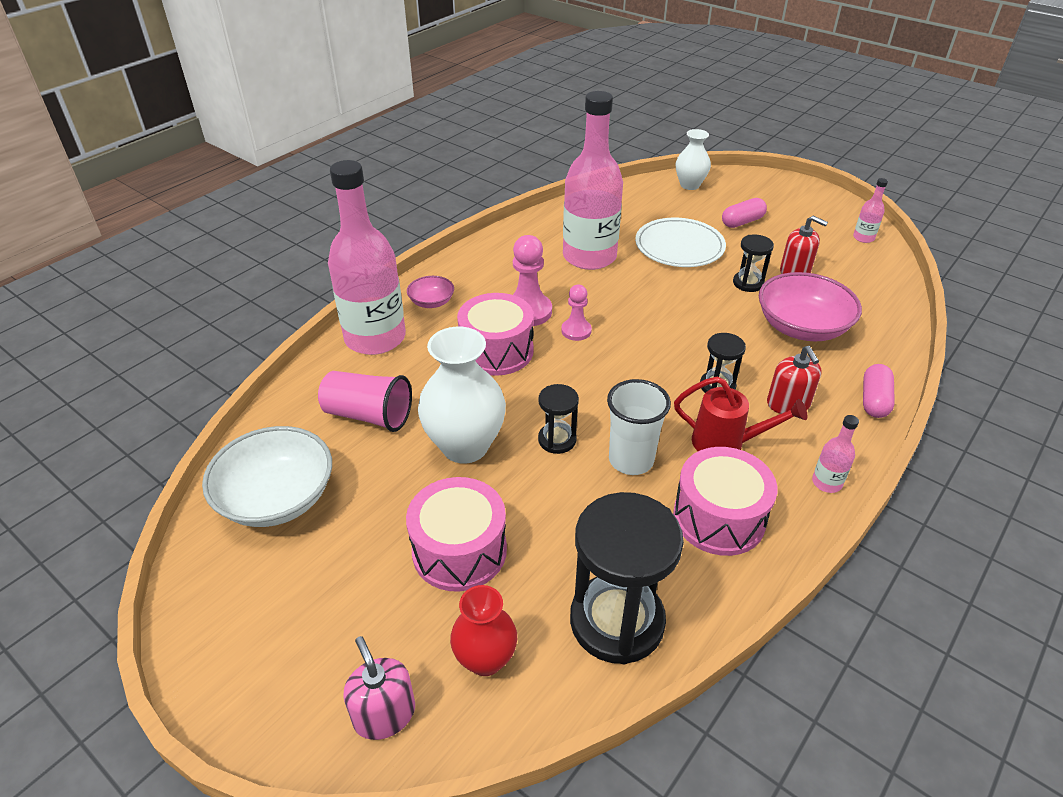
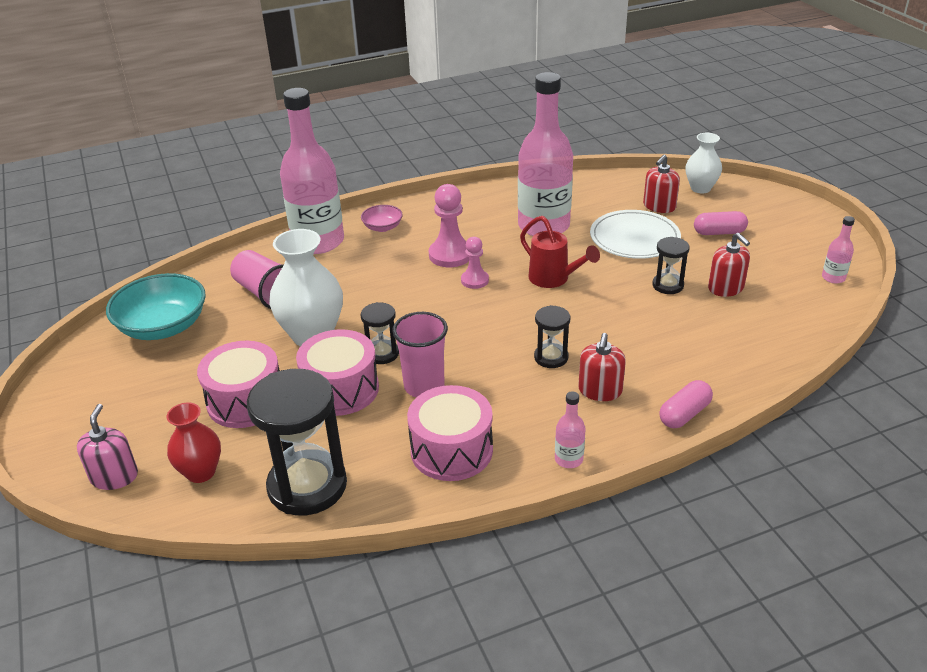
camera: 30 degrees right, 5 degrees down
white bowl [202,426,332,527] -> turquoise bowl [106,273,206,340]
pink drum [457,293,534,376] -> pink drum moved to [296,329,379,416]
white cup [607,379,671,475] -> pink cup [392,312,448,397]
red watering can [674,376,807,451] -> red watering can moved to [520,216,600,288]
pink bowl [759,272,862,342] -> none
none -> red soap dispenser [643,155,680,213]

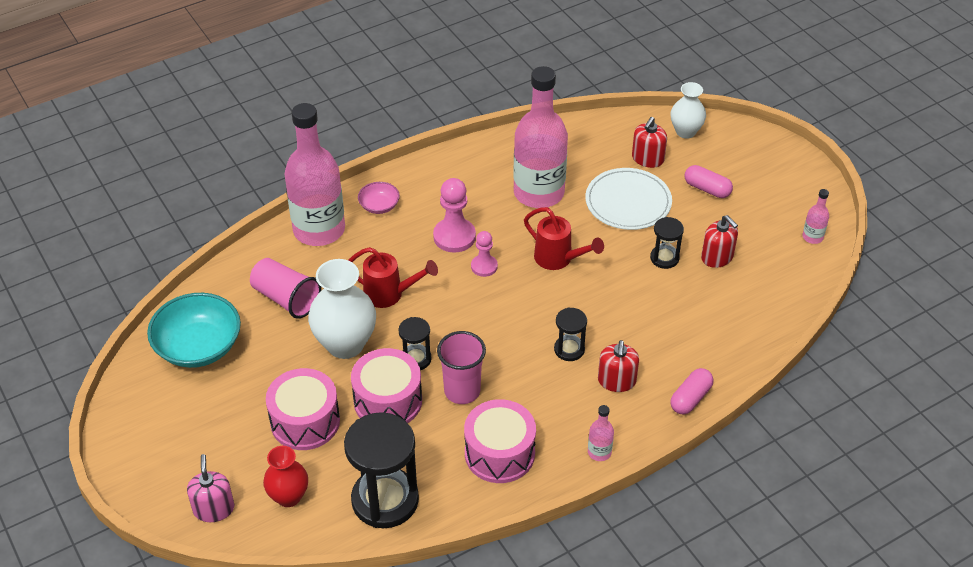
camera: 10 degrees left, 10 degrees up
pink capsule [694,211,748,235] -> pink capsule turned 45 degrees clockwise [685,165,733,198]
none -> red watering can [348,247,438,308]

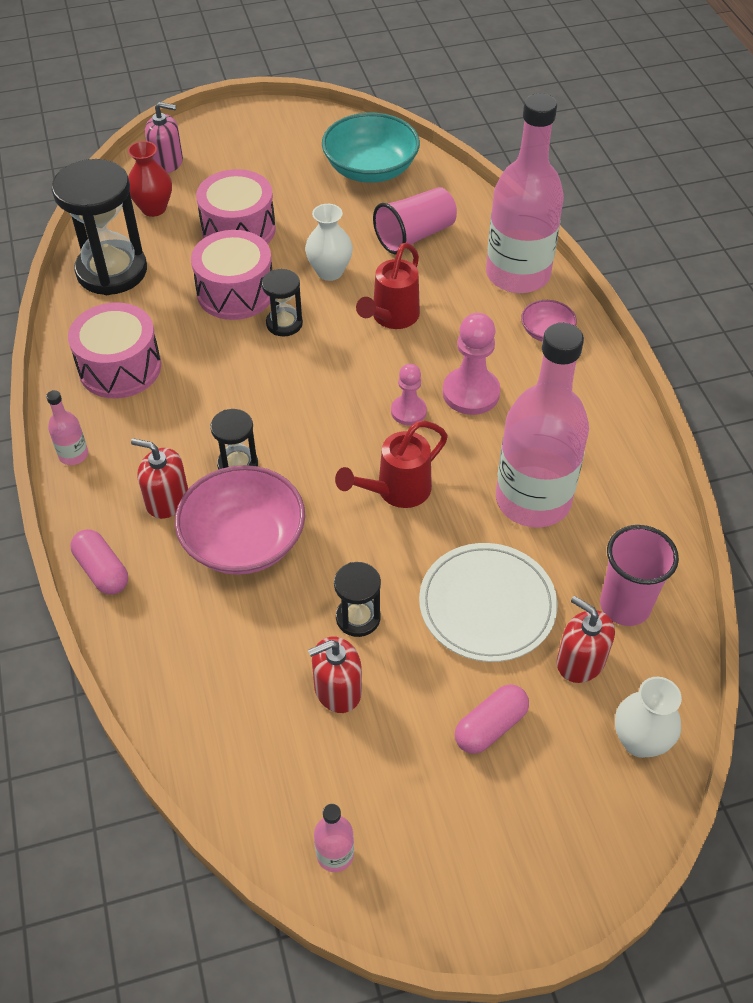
camera: 105 degrees right, 5 degrees up
white vase [308,259,376,359] -> white vase [305,204,353,281], size x0.61
pink cup [437,331,486,404] -> pink cup moved to [600,525,679,626]
none -> pink bowl [175,465,305,575]

